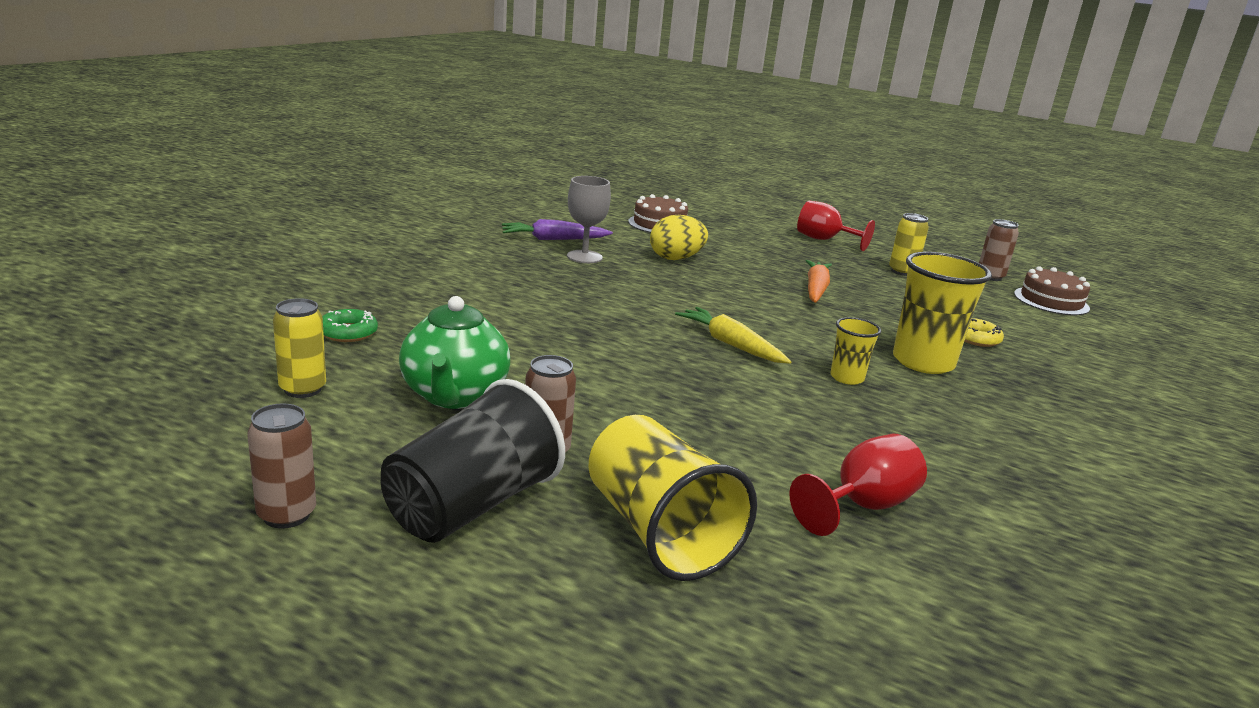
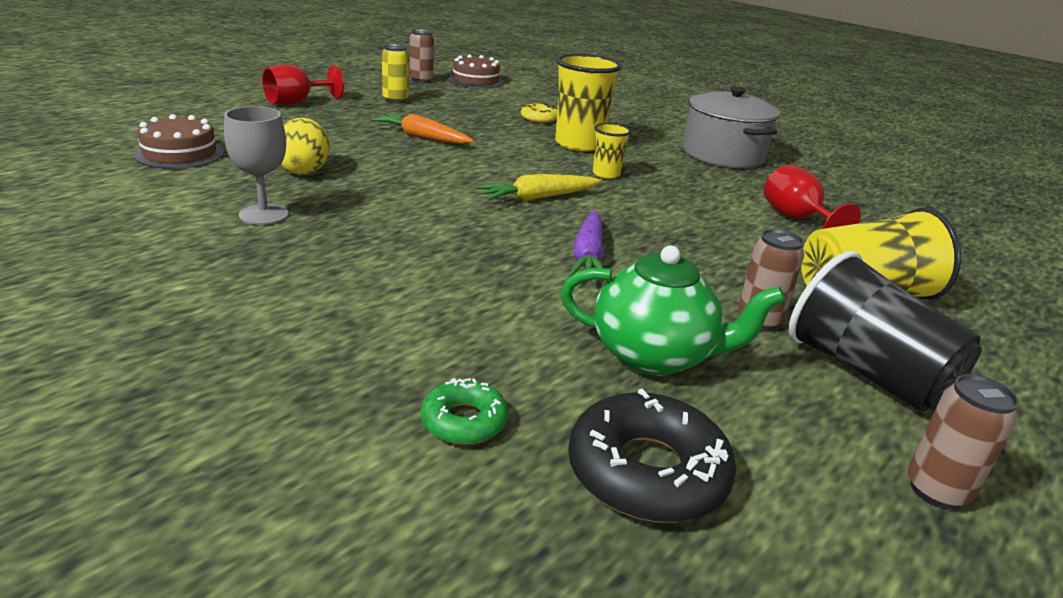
camera: 75 degrees left, 5 degrees up
yellow can [273,298,326,398] -> black donut [568,389,736,523]
purple carrot [502,219,613,240] -> purple carrot moved to [568,210,608,282]
none -> grey pot [683,87,780,168]

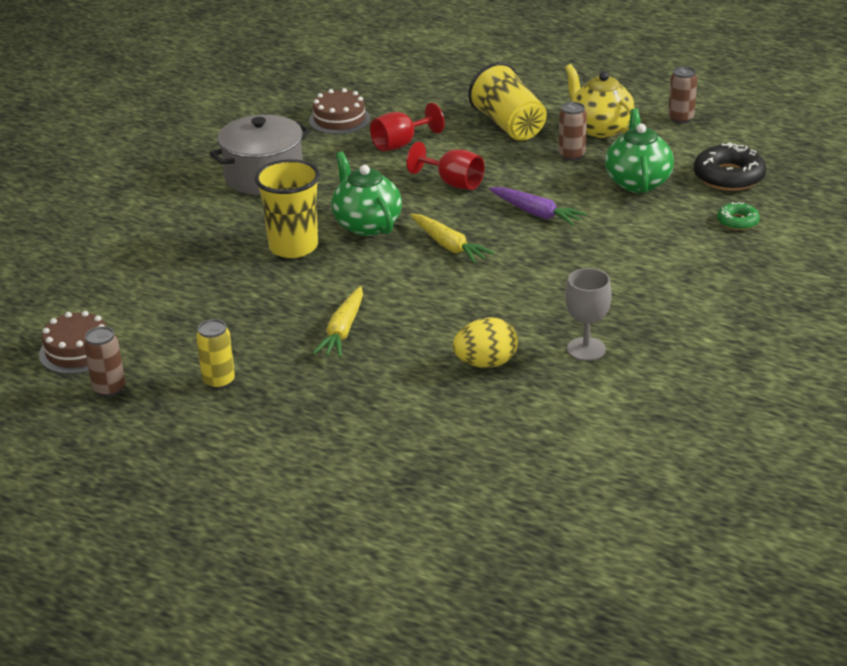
camera: 100 degrees left, 5 degrees up
brown cake [134,114,224,169] -> brown cake moved to [309,88,370,134]
red goblet [262,65,344,105] -> red goblet moved to [406,142,484,190]
orange carrot [371,113,474,144] -> yellow carrot [313,286,363,358]
yellow donut [521,103,557,123] -> none
purple carrot [568,210,608,282] -> purple carrot turned 45 degrees clockwise [489,187,587,226]
yellow cup [593,123,631,179] -> green teapot [331,151,402,236]
black cup [789,251,982,412] -> yellow teapot [565,64,635,138]

